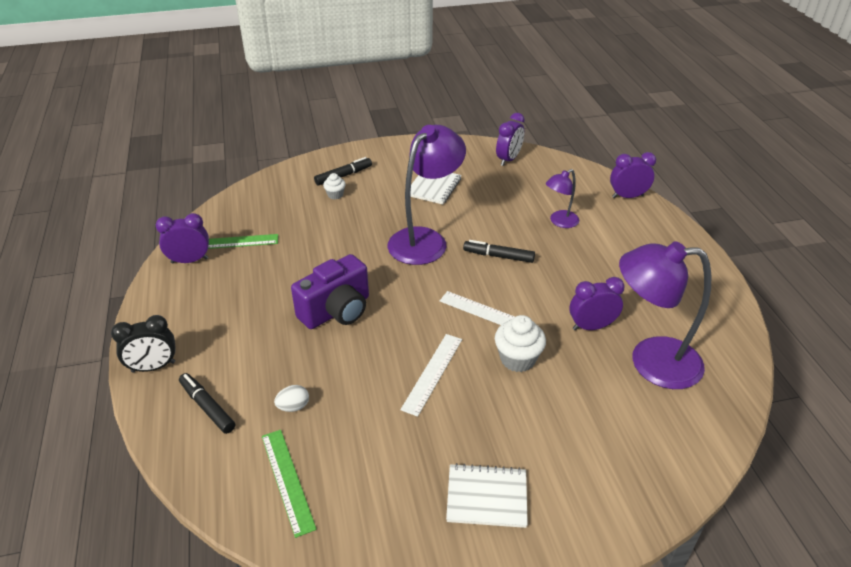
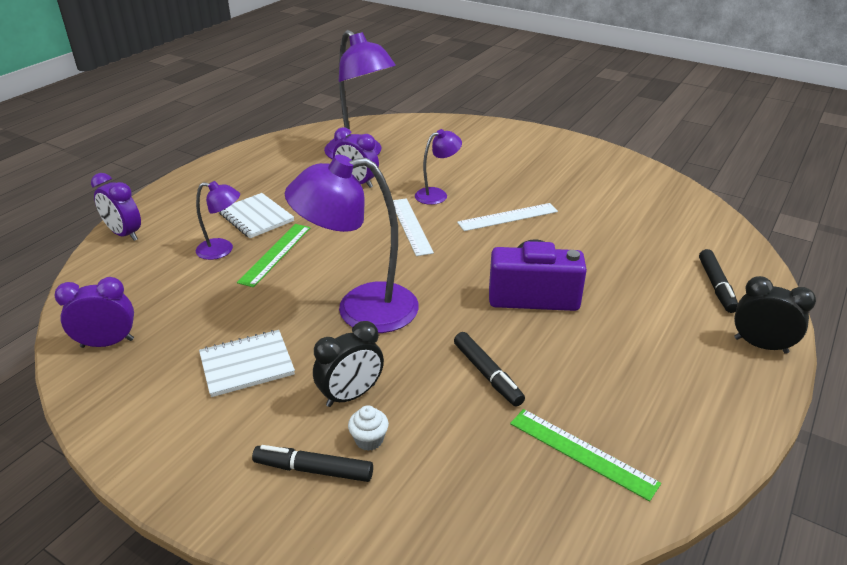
camera: 135 degrees left, 5 degrees down
purple clock [156,213,209,264] -> none
green ruler [262,430,317,538] -> green ruler moved to [237,224,311,287]
white egg [274,385,309,412] -> none
white notebook [446,463,528,528] -> white notebook moved to [219,193,294,238]
black marker [463,240,535,263] -> black marker moved to [454,332,525,407]
white cupcake [495,315,546,372] -> purple lamp [415,129,462,205]
none -> black clock [313,321,384,407]

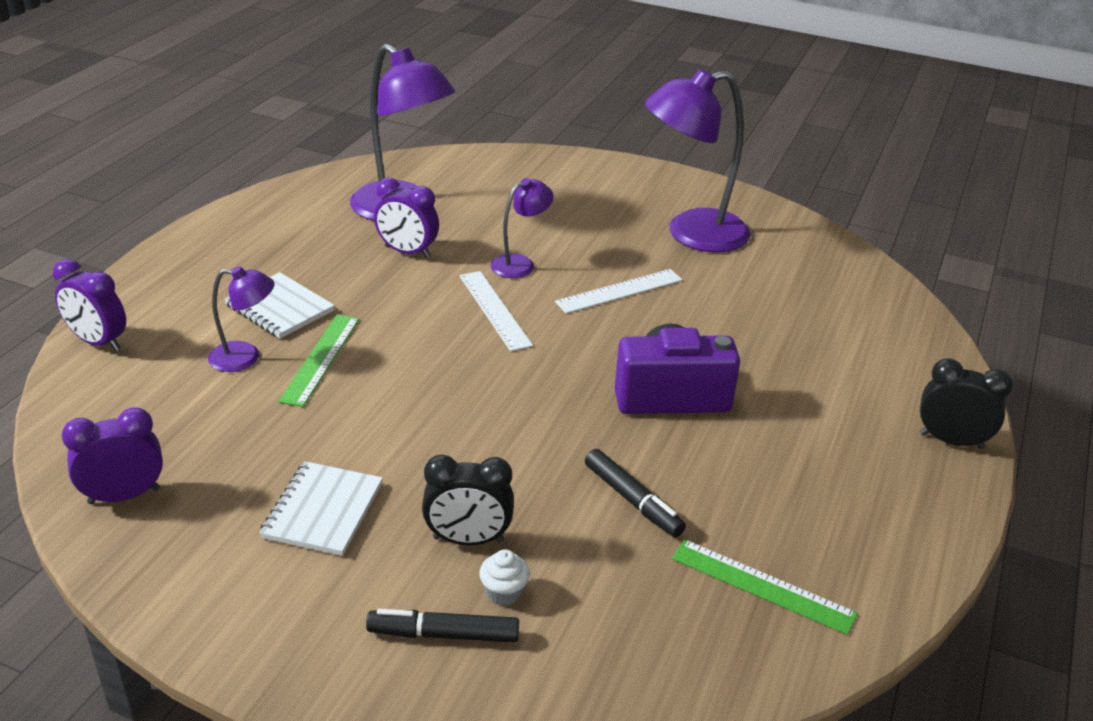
camera: 10 degrees left, 0 degrees up
white notebook [199,330,295,397] -> white notebook turned 45 degrees counterclockwise [259,461,383,556]
purple lamp [285,155,419,333] -> purple lamp moved to [645,69,750,252]
black clock [313,321,384,407] -> black clock turned 45 degrees clockwise [422,454,514,545]
black marker [699,249,738,313] -> none

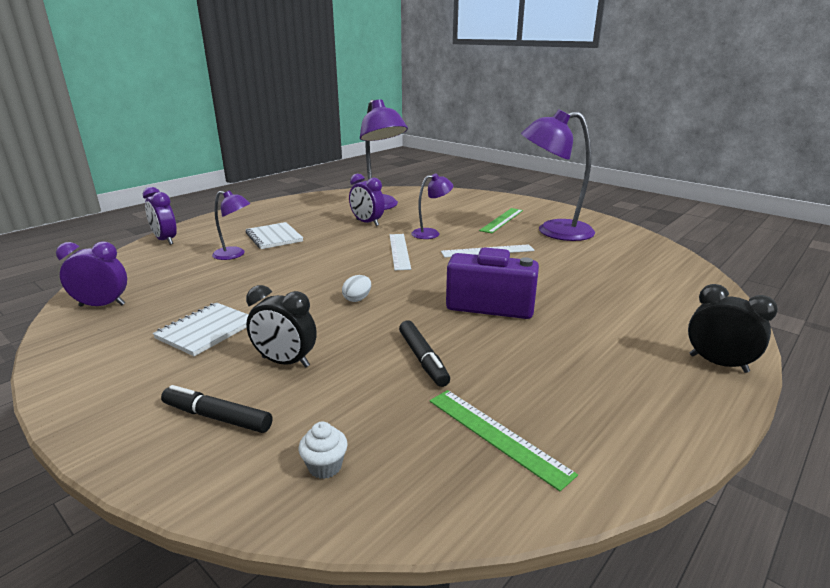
camera: 20 degrees right, 10 degrees down
green ruler [278,315,359,407] -> green ruler moved to [479,208,523,233]
white cupcake [479,549,530,606] -> white cupcake moved to [299,422,348,479]
none -> white egg [342,275,371,302]

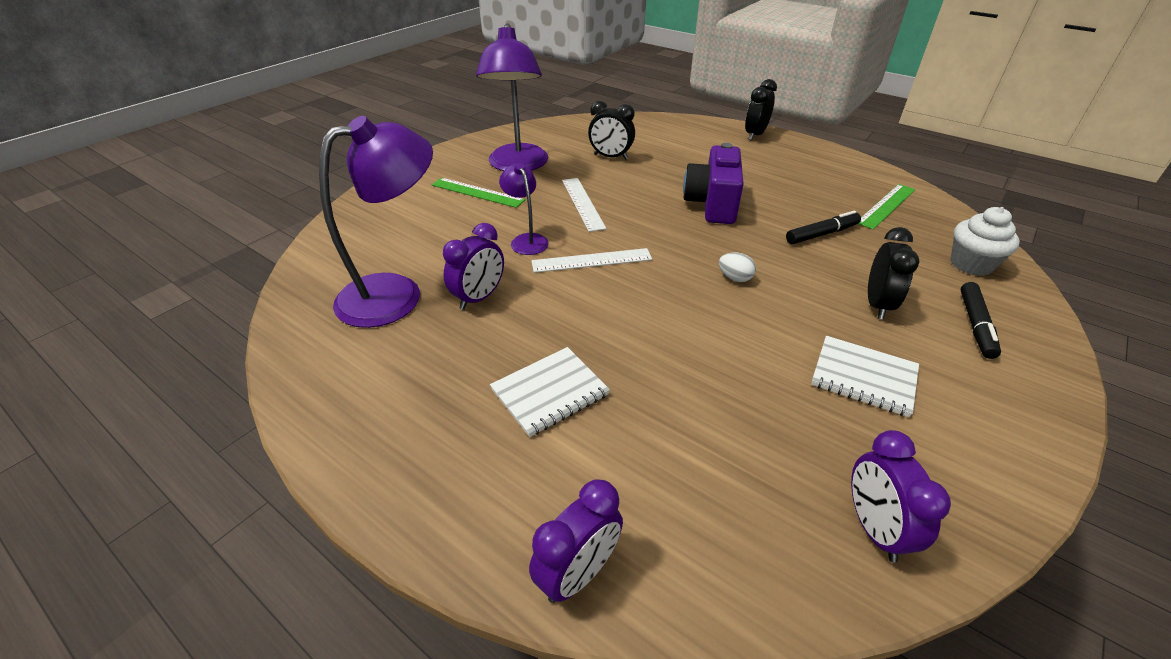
camera: 95 degrees left, 15 degrees up
purple lamp [212,190,250,260] -> none
white cupcake [299,422,348,479] -> white cupcake [950,207,1020,276], size x1.76
none -> black clock [588,101,635,160]

